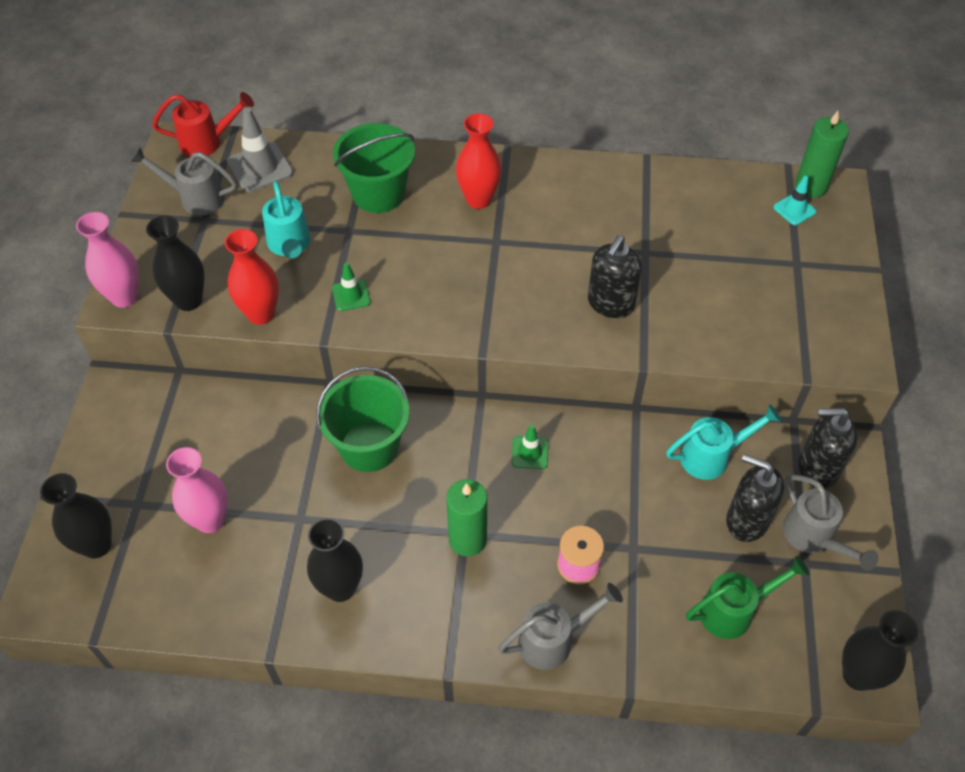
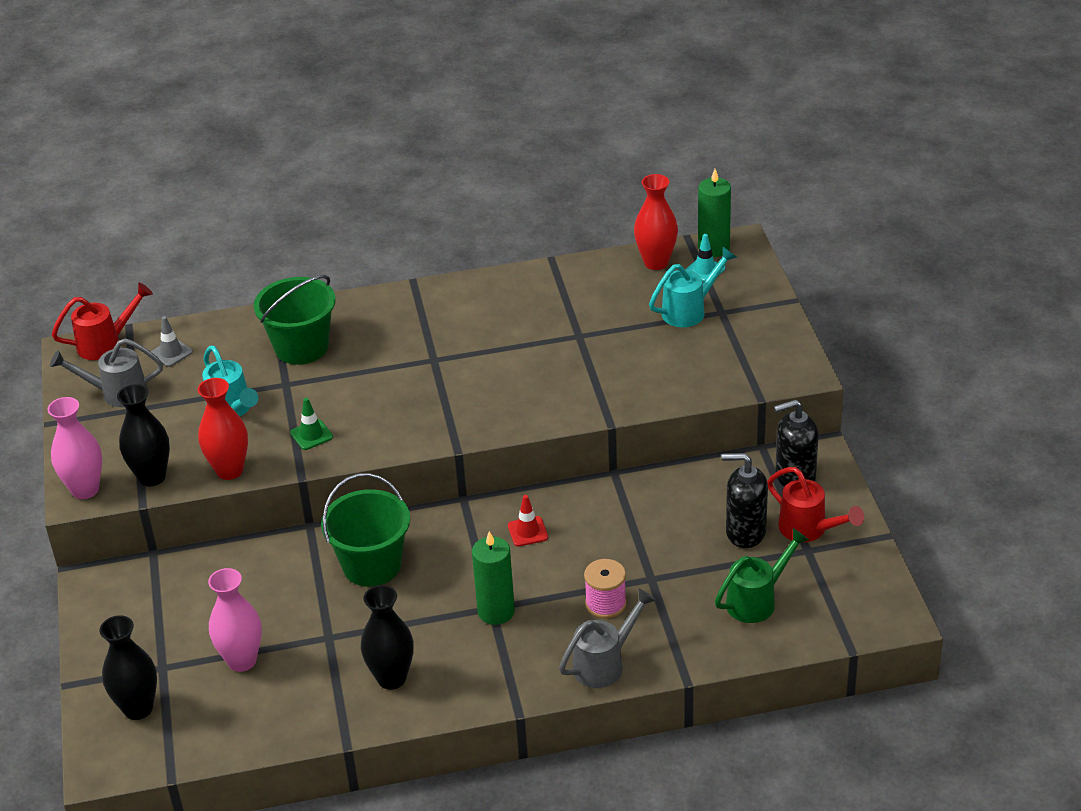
camera: 15 degrees left, 15 degrees down
grey traffic cone [227,108,293,192] -> grey traffic cone [151,316,193,367], size x0.59
red vase [456,113,502,209] -> red vase moved to [634,174,678,270]
green traffic cone [512,425,548,469] -> red traffic cone [508,495,548,546]
black soap dispenser [588,235,642,318] -> none
turquoise watering can [666,404,782,480] -> turquoise watering can moved to [649,247,737,327]
grey watering can [783,474,878,571] -> red watering can [767,467,864,542]
black vase [842,610,918,691] -> none

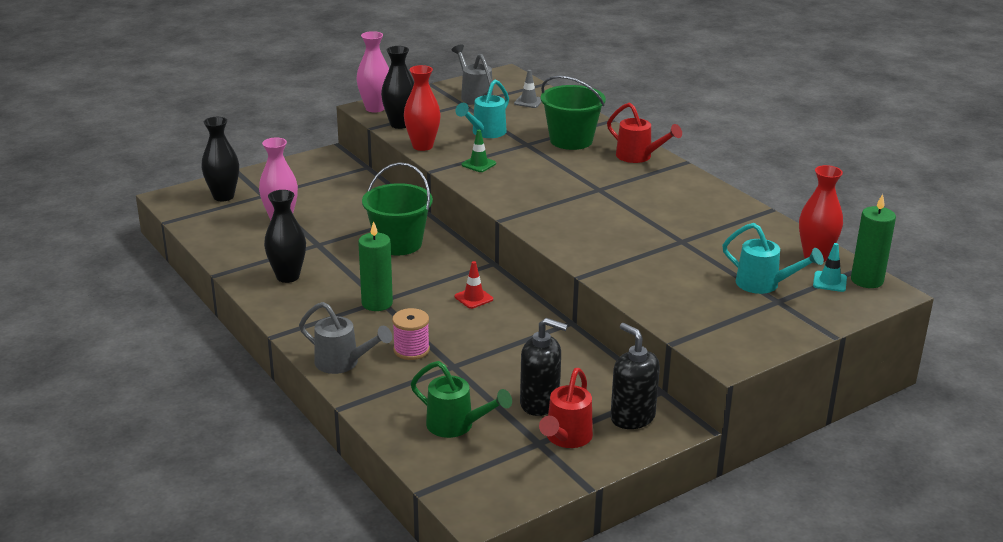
camera: 65 degrees right, 10 degrees down
red watering can [52,283,153,360] -> red watering can moved to [607,102,682,163]
black soap dispenser [721,453,768,548] -> black soap dispenser turned 120 degrees clockwise [520,318,568,416]

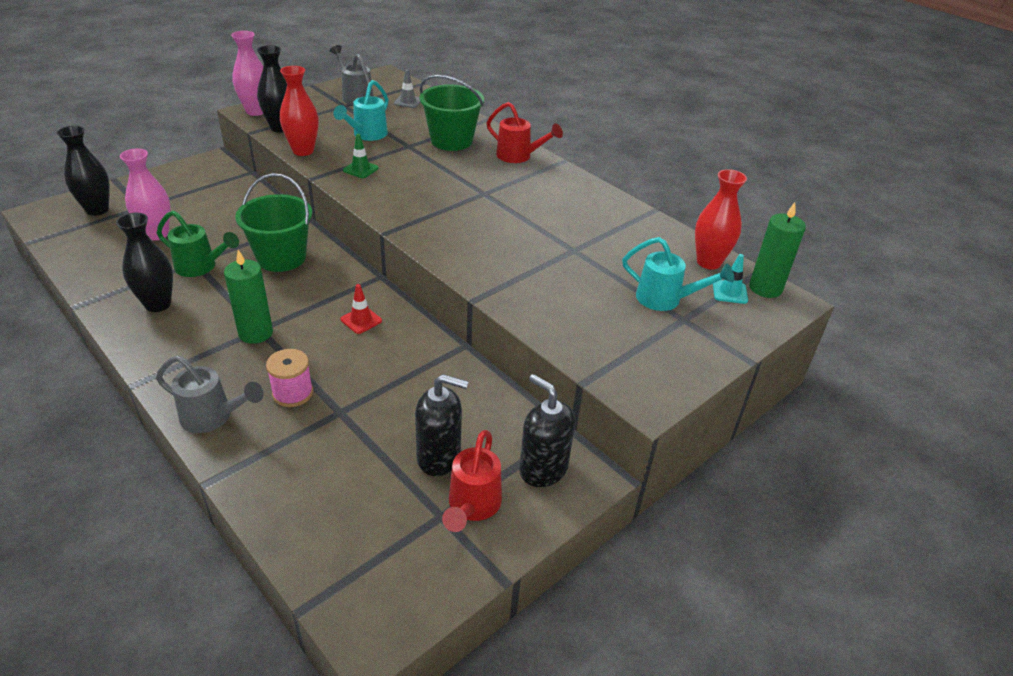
camera: 10 degrees left, 10 degrees up
green watering can [411,361,512,438] -> green watering can moved to [157,211,239,277]

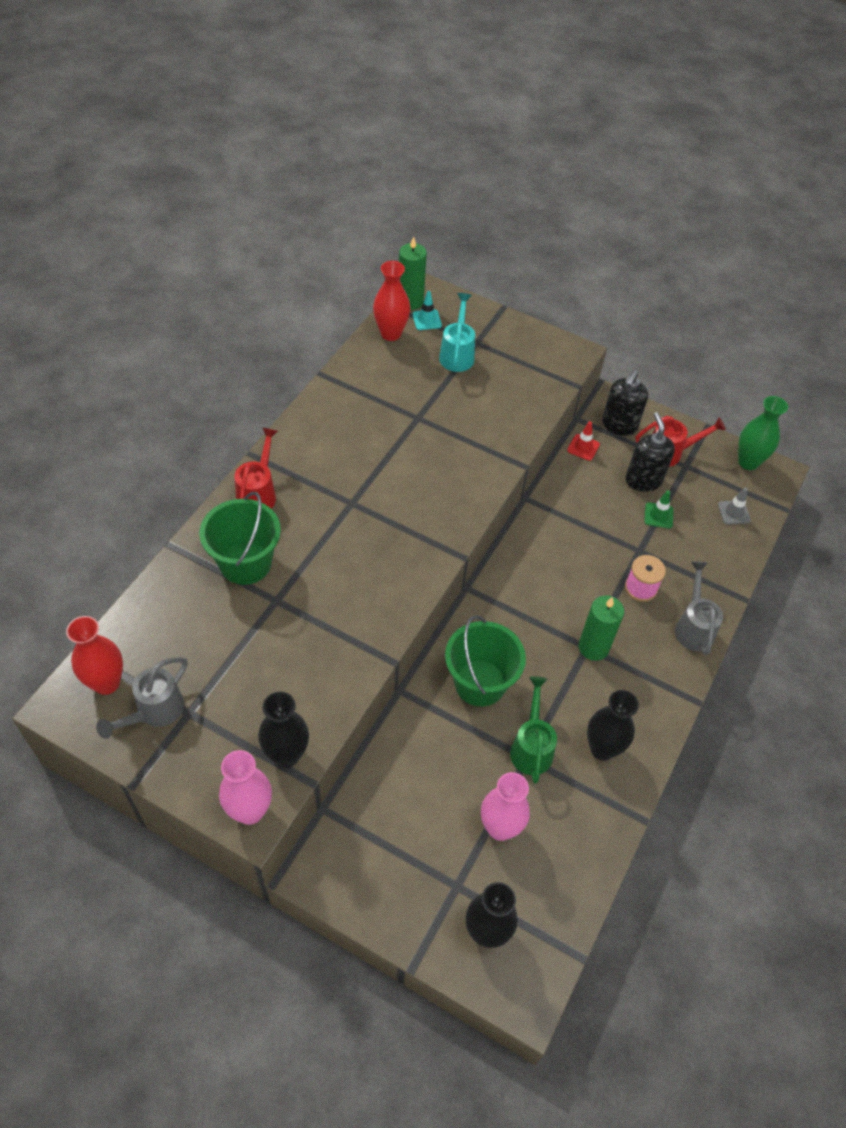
camera: 110 degrees left, 15 degrees up
red vase [280,66,318,156] -> red vase moved to [66,616,123,695]
turquoise watering can [333,80,388,141] -> none
red traffic cone [340,284,382,334] -> red traffic cone moved to [567,421,600,461]
green traffic cone [343,134,379,178] -> green traffic cone moved to [644,490,674,529]
grey traffic cone [394,70,420,108] -> grey traffic cone moved to [718,487,751,524]
none -> green vase [738,396,788,470]

